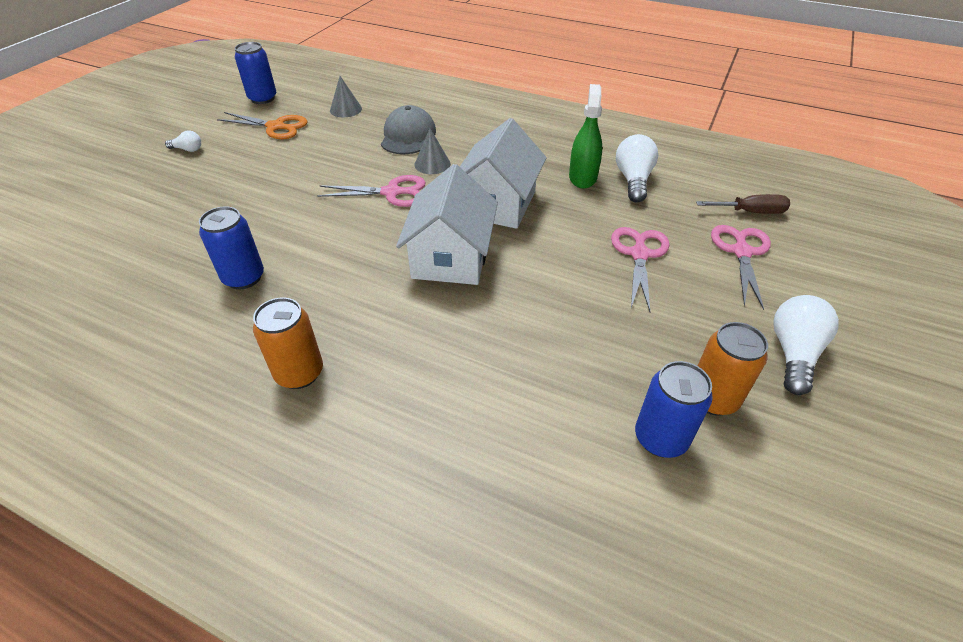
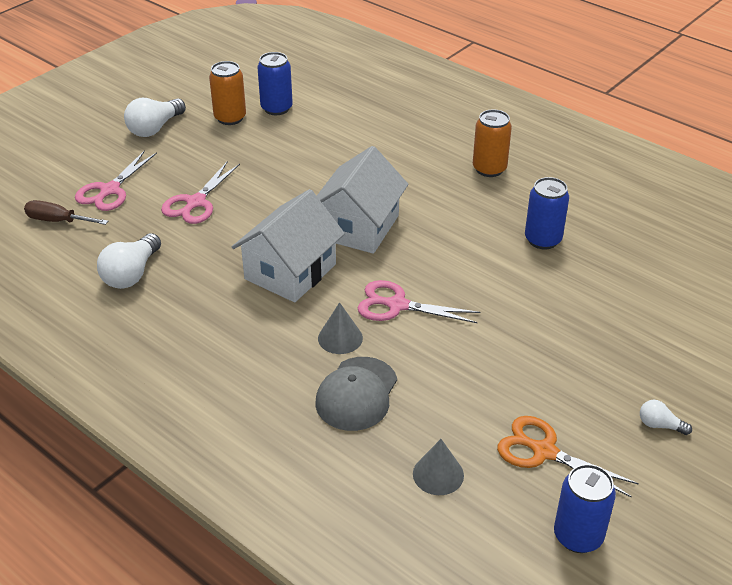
camera: 165 degrees left, 5 degrees down
green spray bottle [569,84,602,189] -> none

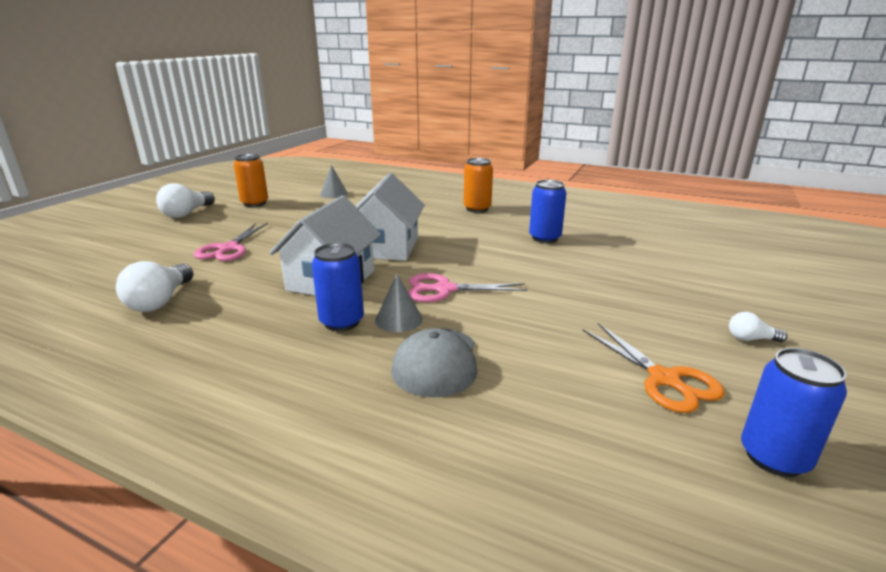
camera: 15 degrees left, 15 degrees down
brown screwdriver [24,200,108,225] -> none
pink scissors [75,150,157,211] -> none
blue can [257,52,293,115] -> blue can moved to [312,243,364,331]
grey cone [413,439,464,495] -> grey cone moved to [320,165,348,198]
orange scissors [497,416,639,498] -> orange scissors turned 135 degrees counterclockwise [583,323,725,413]

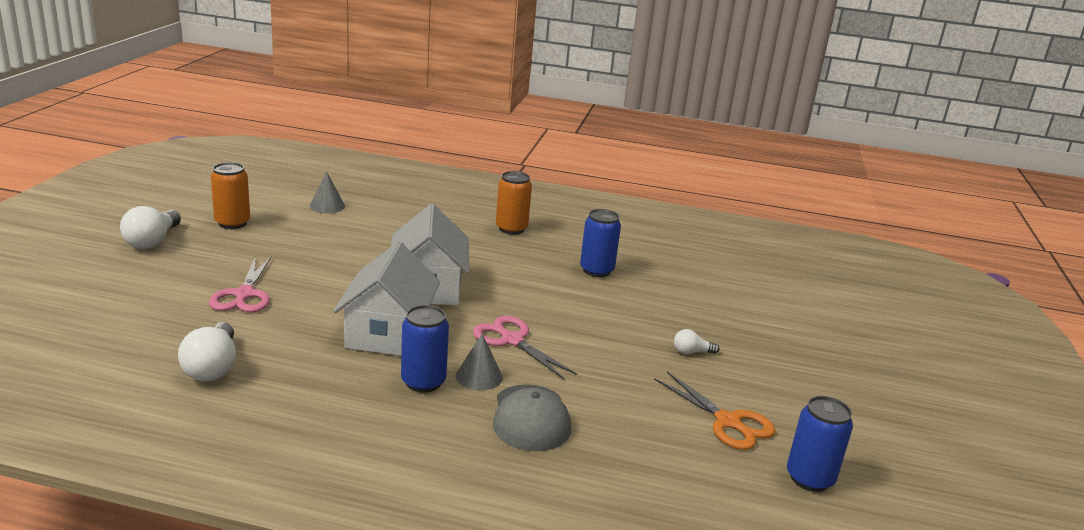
camera: 15 degrees left, 0 degrees up
pink scissors [408,273,527,302] -> pink scissors turned 60 degrees clockwise [473,316,577,379]
white light bulb [729,312,787,342] -> white light bulb moved to [674,329,719,354]

